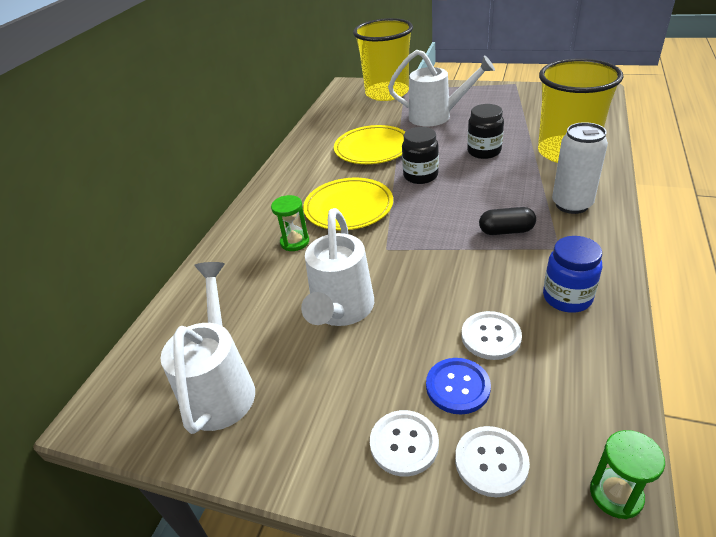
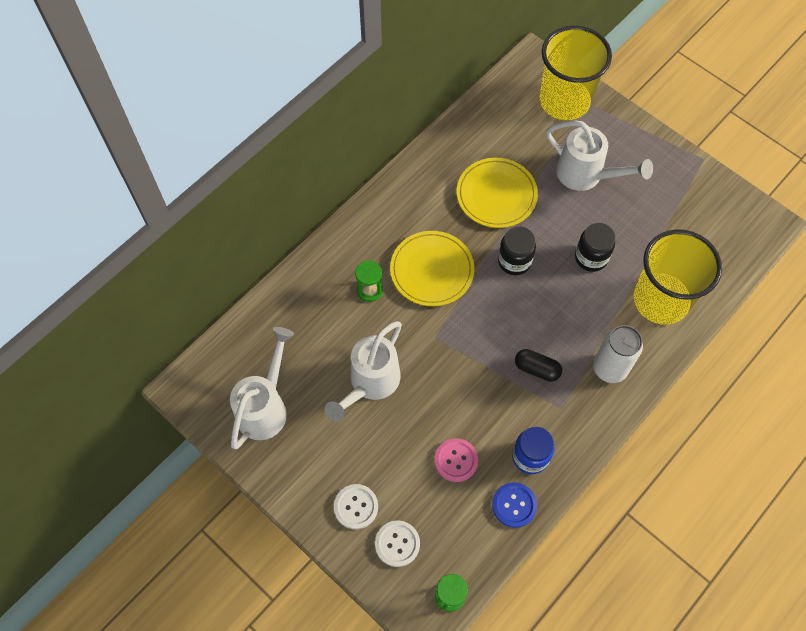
camera: 20 degrees right, 25 degrees up
blue button [426,358,491,415] -> blue button moved to [492,482,537,528]
white button [461,311,522,360] -> pink button [434,438,478,482]

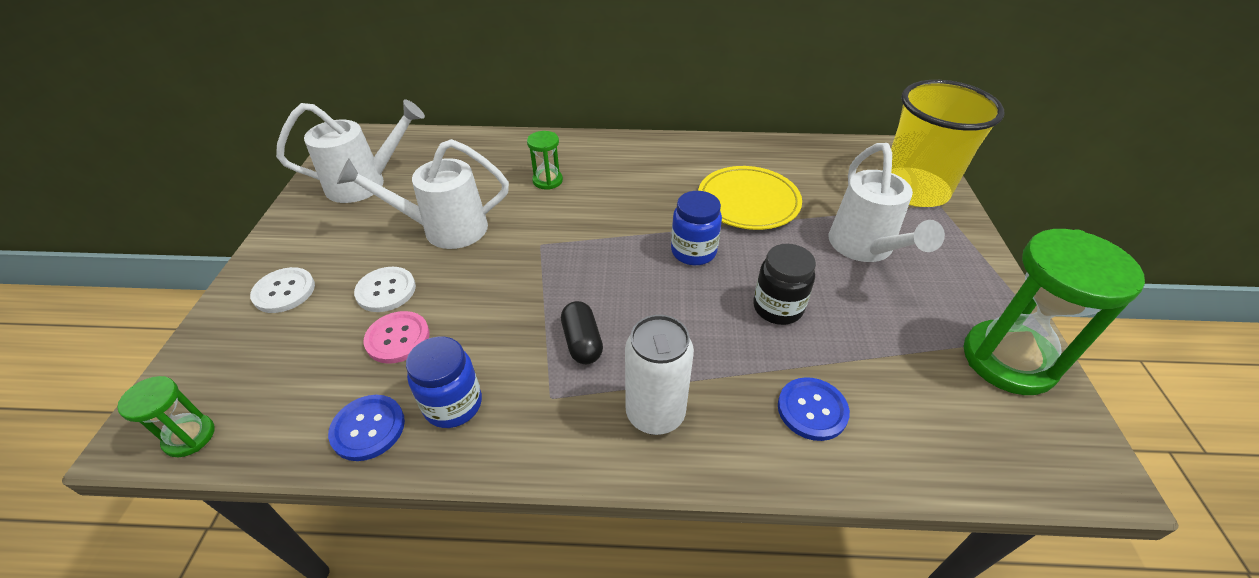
camera: 50 degrees right, 20 degrees down
white button [375,520,420,567] -> white button moved to [354,267,416,312]
yellow plate [390,231,474,306] -> none
black jar [498,226,536,275] -> blue jar [671,191,722,265]
yellow cup [634,229,722,325] -> blue button [778,377,850,441]
none -> green hourglass [964,229,1145,395]

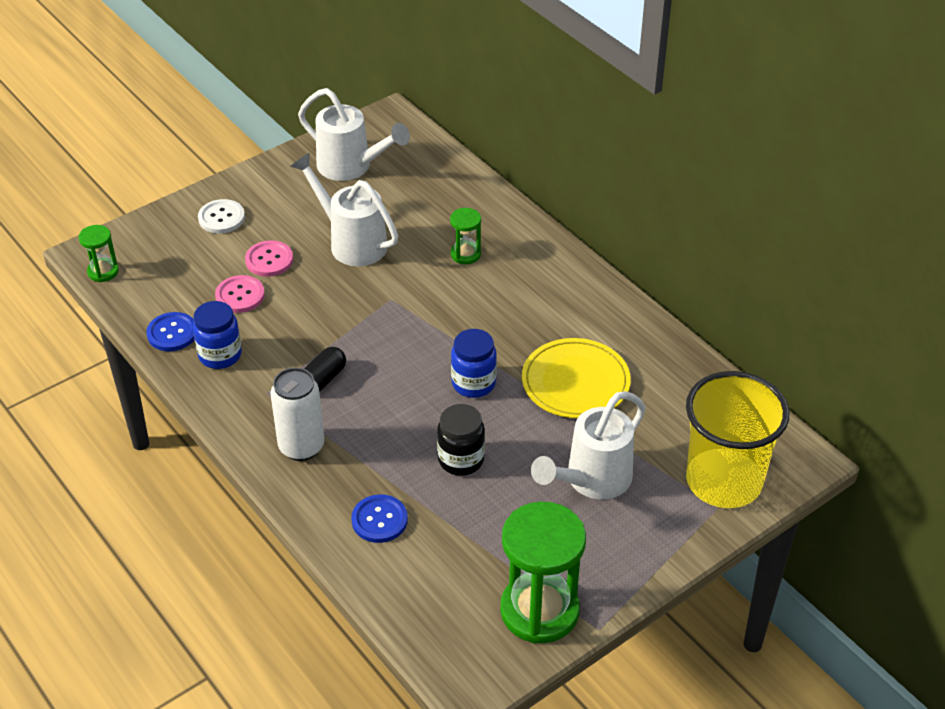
camera: 50 degrees right, 0 degrees up
white button [354,267,416,312] -> pink button [245,240,293,277]

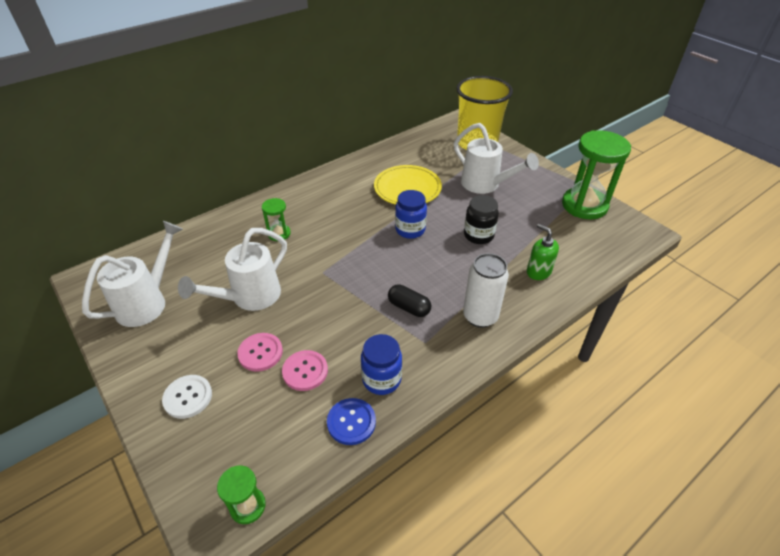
camera: 90 degrees left, 0 degrees up
blue button [351,494,408,543] -> green soap dispenser [527,224,559,280]

